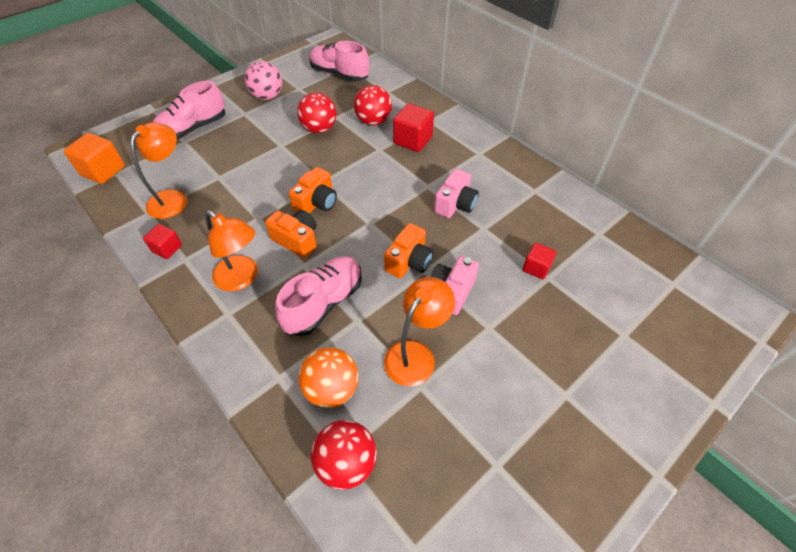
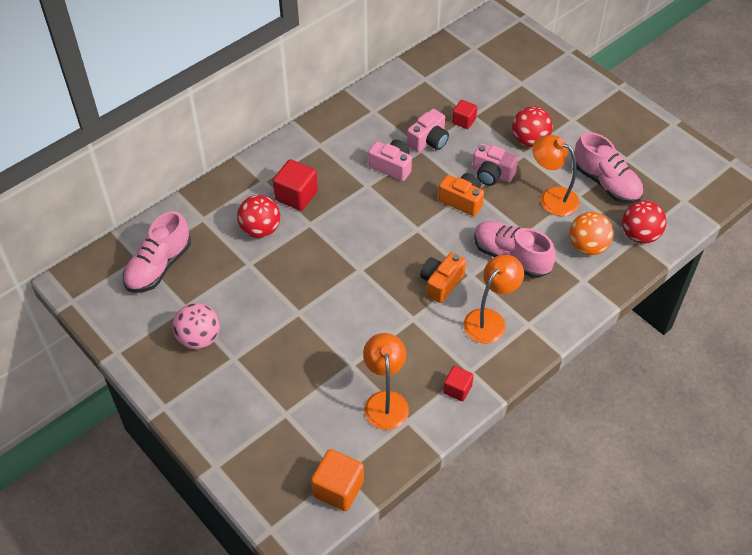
camera: 90 degrees left, 0 degrees up
orange lamp [130,122,187,219] -> orange lamp turned 60 degrees clockwise [363,333,409,430]
pink shoe [153,81,225,140] -> pink shoe moved to [575,132,643,204]
orange camera [289,167,337,214] -> none
red ball [297,92,336,133] -> red ball moved to [512,106,553,147]
none -> pink camera [407,109,449,152]

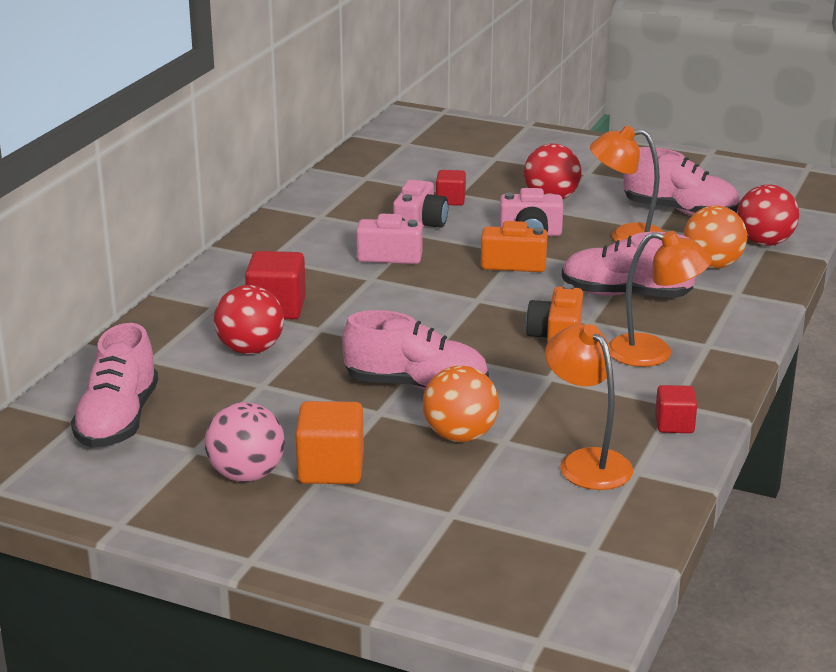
camera: 25 degrees left, 25 degrees down
orange cube [311,449,364,511] -> orange cube moved to [295,401,364,484]
orange lamp [463,255,524,343] -> orange lamp turned 90 degrees clockwise [609,231,712,367]
none -> pink shoe [342,310,489,390]
none -> orange ball [423,366,499,442]

